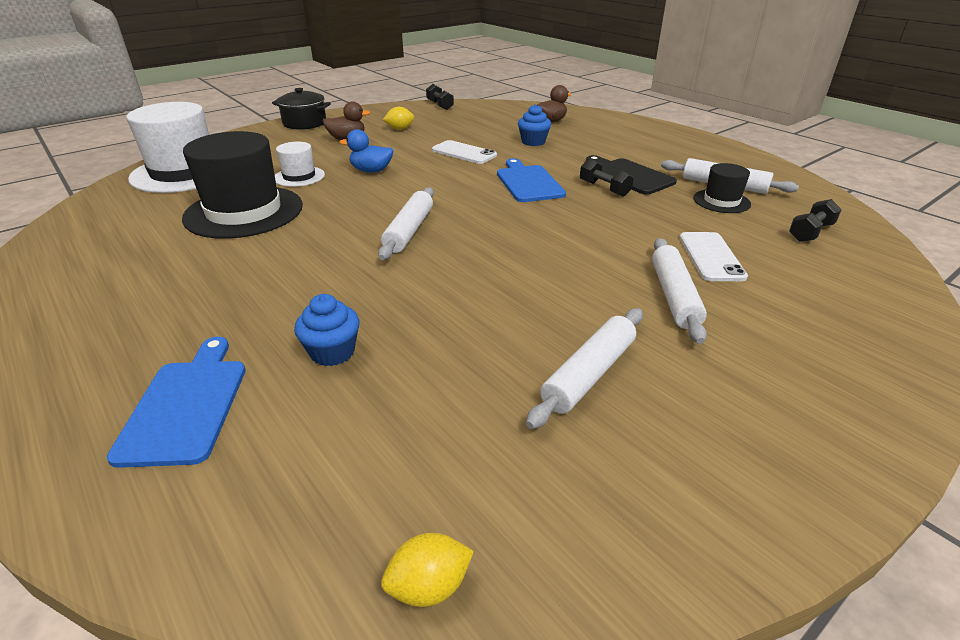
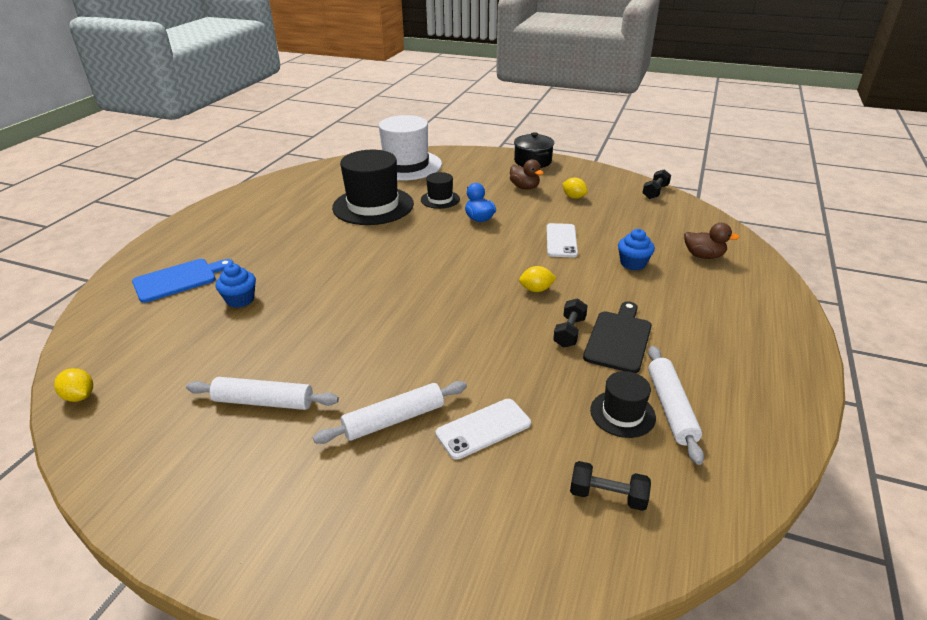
camera: 60 degrees right, 0 degrees up
white hat [275,142,325,187] -> black hat [421,172,460,209]
white rolling pin [378,187,434,260] -> none
blue cutting board [497,158,566,202] -> yellow lemon [519,266,556,292]

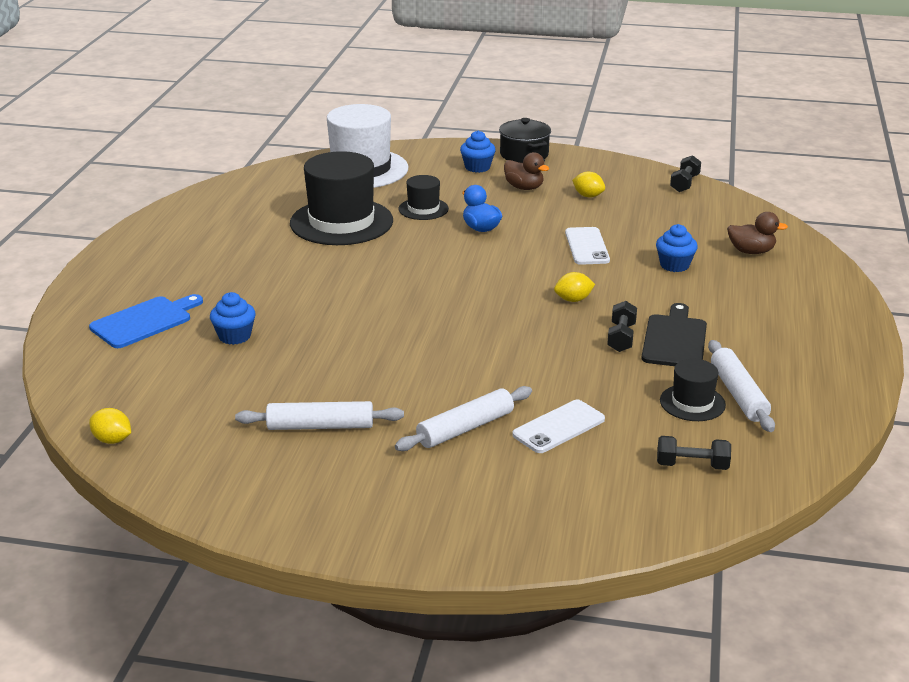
camera: 10 degrees left, 5 degrees down
none -> blue cupcake [460,131,496,173]

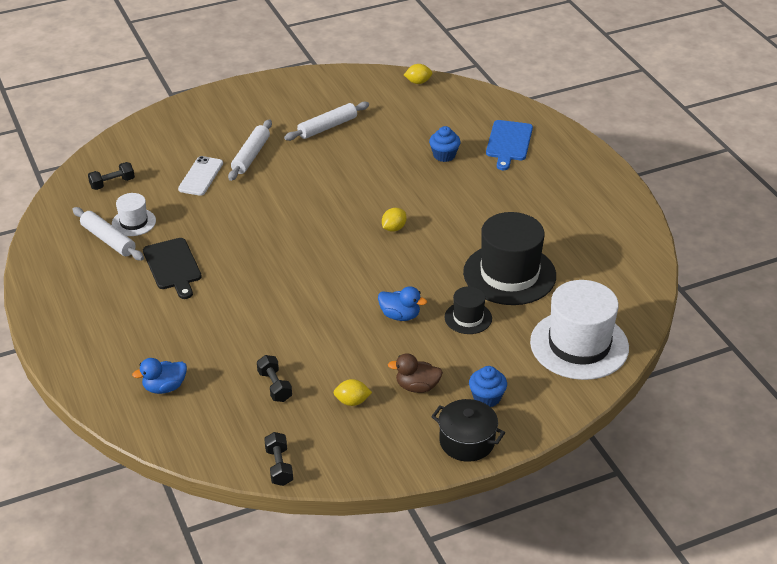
camera: 145 degrees right, 10 degrees up
yellow lemon [554,272,595,302] -> yellow lemon moved to [382,208,407,232]
white phone [565,227,610,265] -> none
black dumbbell [607,301,637,352] -> black dumbbell moved to [257,355,292,402]
blue cupcake [656,224,698,272] -> none
black hat [660,359,726,421] -> white hat [112,193,156,236]
brown duck [727,212,788,254] -> blue duck [132,358,187,394]

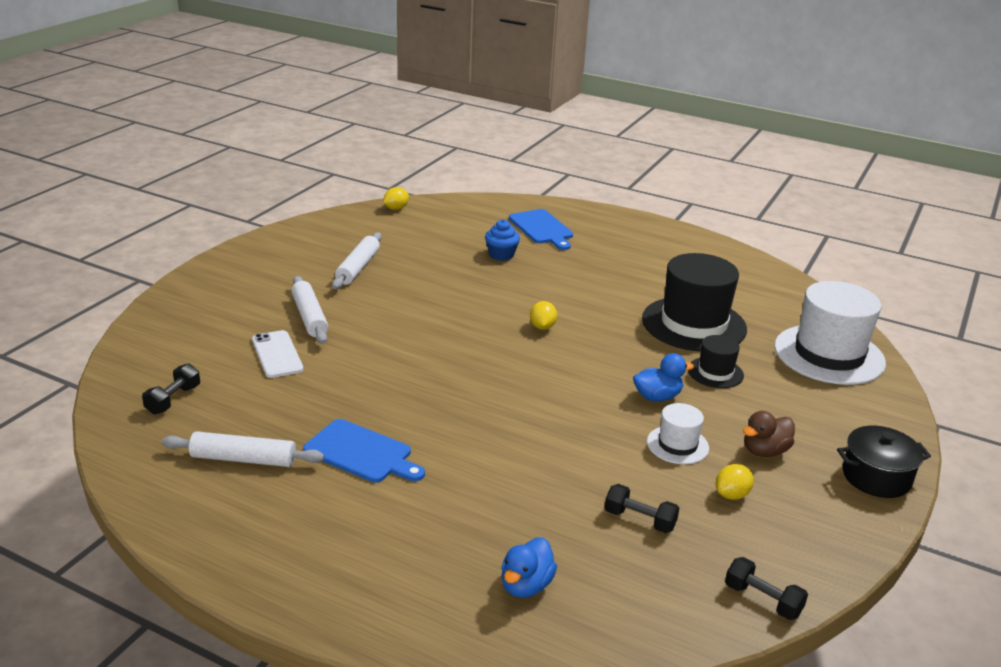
camera: 40 degrees left, 10 degrees down
white hat [112,193,156,236] -> white hat moved to [647,403,709,464]
black cutting board [143,238,202,299] -> blue cutting board [303,419,425,483]
blue cupcake [469,366,507,407] -> none

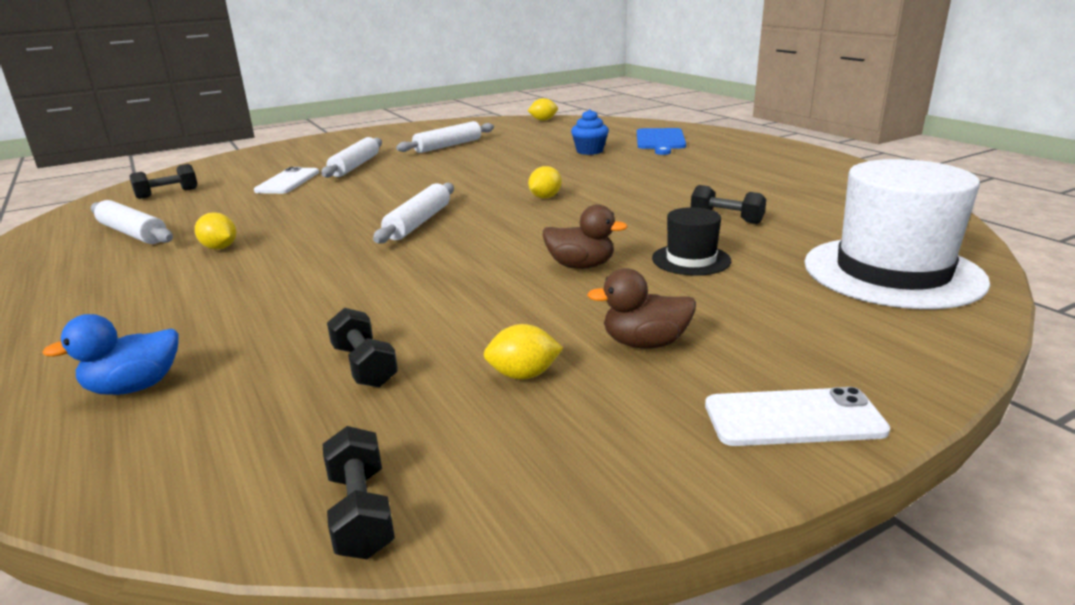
camera: 35 degrees right, 5 degrees down
blue cutting board [303,419,425,483] -> yellow lemon [195,212,236,250]
blue duck [633,353,694,401] -> brown duck [543,204,628,269]
black hat [642,253,747,352] -> black dumbbell [691,185,766,224]
white hat [647,403,709,464] -> none
black pot [837,426,931,498] -> white phone [705,387,890,446]
none -> white rolling pin [373,183,454,244]

